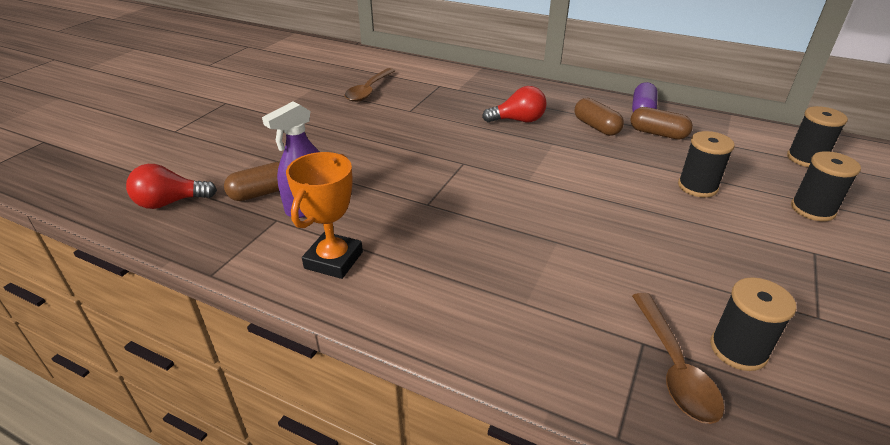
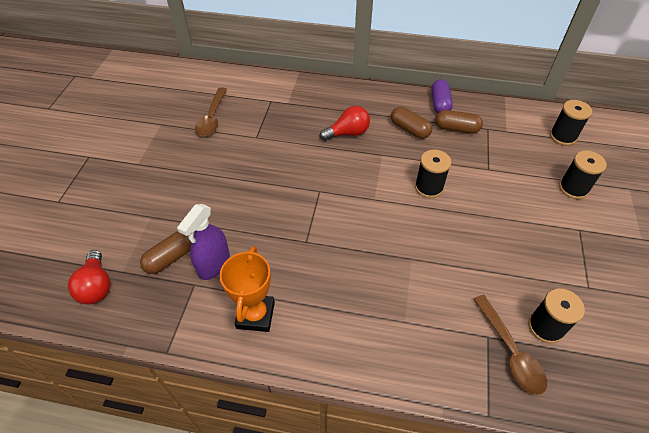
camera: 15 degrees left, 15 degrees up
red light bulb [126,164,217,209] -> red light bulb turned 75 degrees counterclockwise [68,250,111,304]
black spool [678,131,735,198] -> black spool moved to [415,150,451,198]

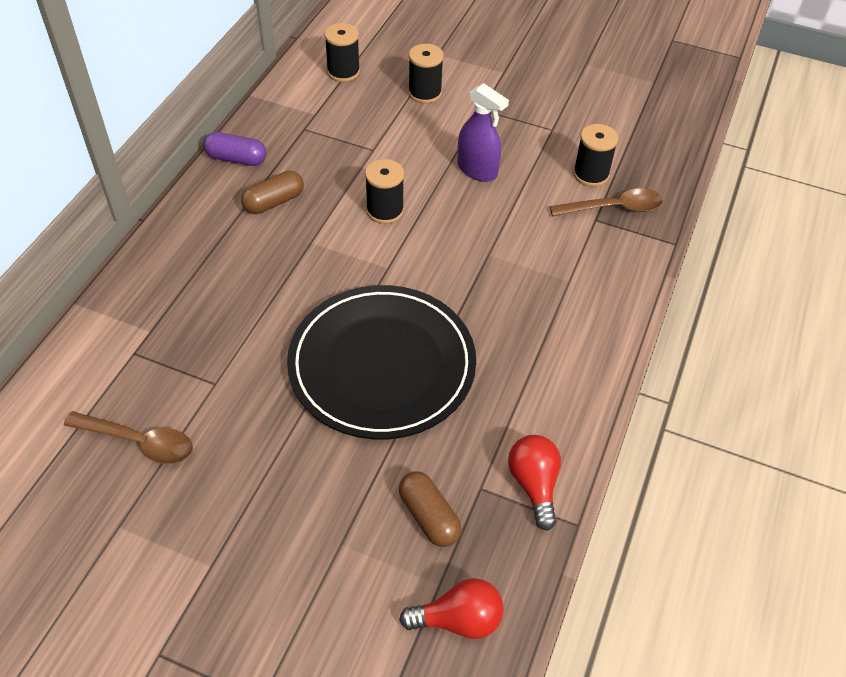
camera: 80 degrees left, 0 degrees up
purple spray bottle [177,204,230,280] -> purple spray bottle moved to [457,83,509,182]
orange trophy [219,246,275,332] -> none
red light bulb [320,106,370,141] -> red light bulb moved to [508,435,561,531]
brown capsule [435,110,483,134] -> none
none -> black plate [287,285,476,439]

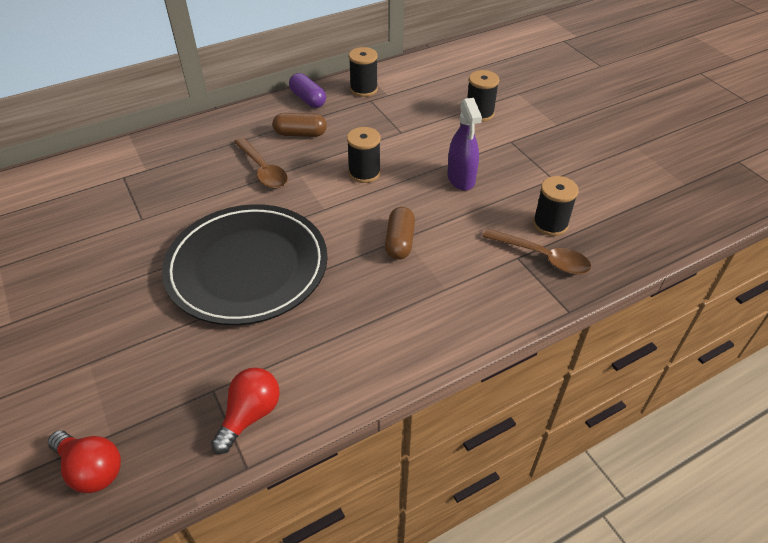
camera: 40 degrees right, 5 degrees down
brown spoon [64,411,193,464] -> brown spoon moved to [234,137,288,189]
black spool [324,23,360,82] -> black spool moved to [349,47,378,97]
brown capsule [399,471,462,547] -> brown capsule moved to [385,207,415,260]

